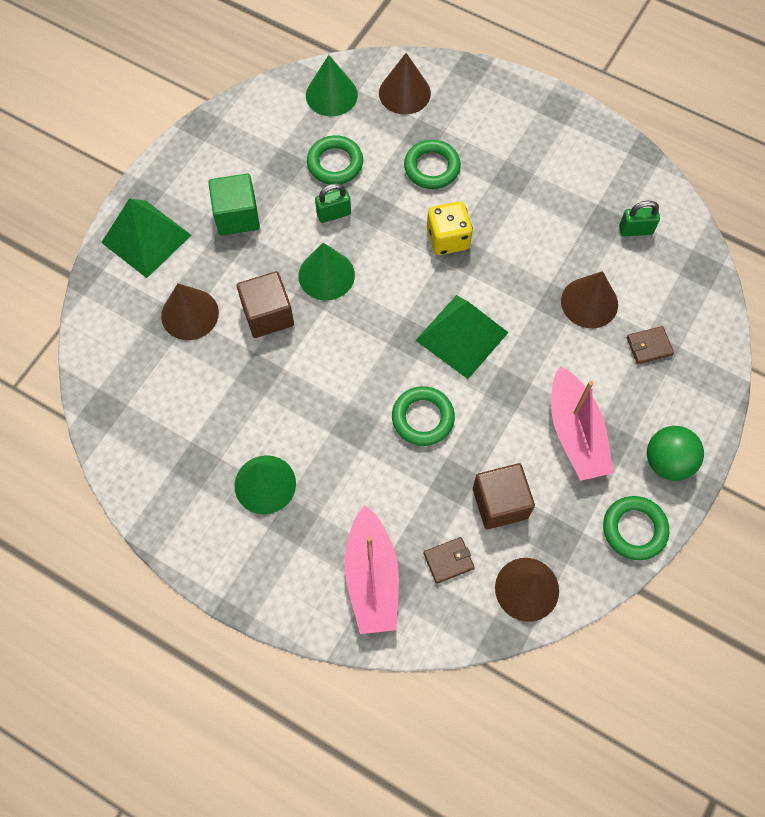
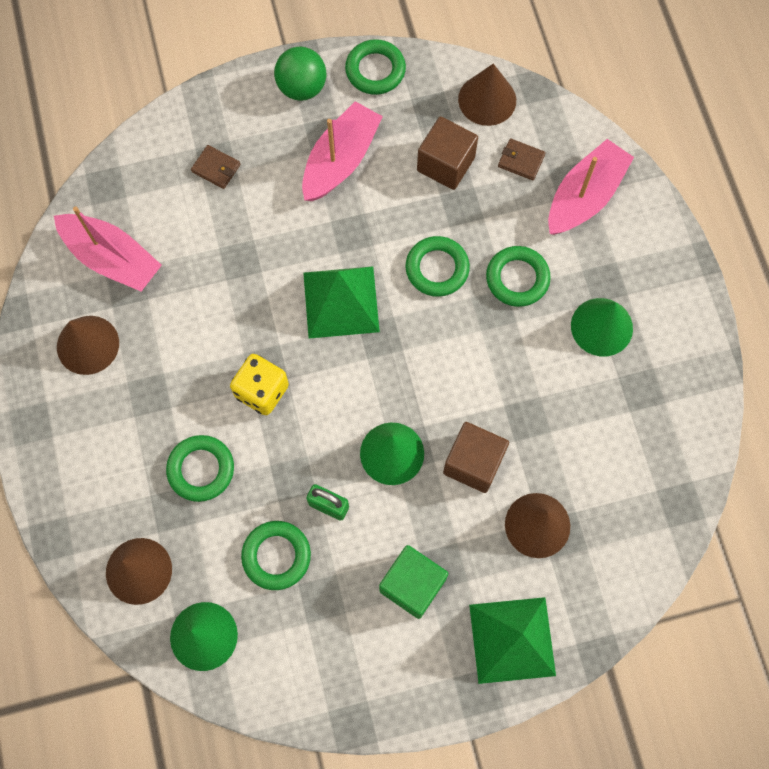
camera: 135 degrees left, 5 degrees up
brown cone [561,271,618,328] -> brown cone moved to [57,316,119,375]
green padlock [619,201,660,236] -> pink boat [54,207,162,292]
none -> green ring [486,246,551,307]

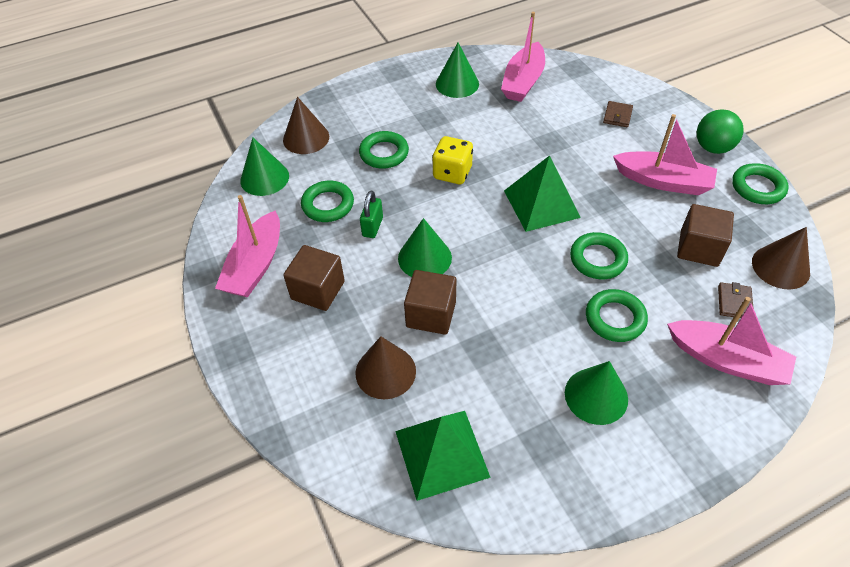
camera: 80 degrees right, 20 degrees down
brown cone [57,316,119,375] -> green cone [436,43,479,98]
green cube [379,545,448,619] -> brown cube [283,245,345,311]
green pyramid [469,597,556,684] -> green pyramid moved to [395,411,491,501]
none -> pink boat [215,195,280,297]

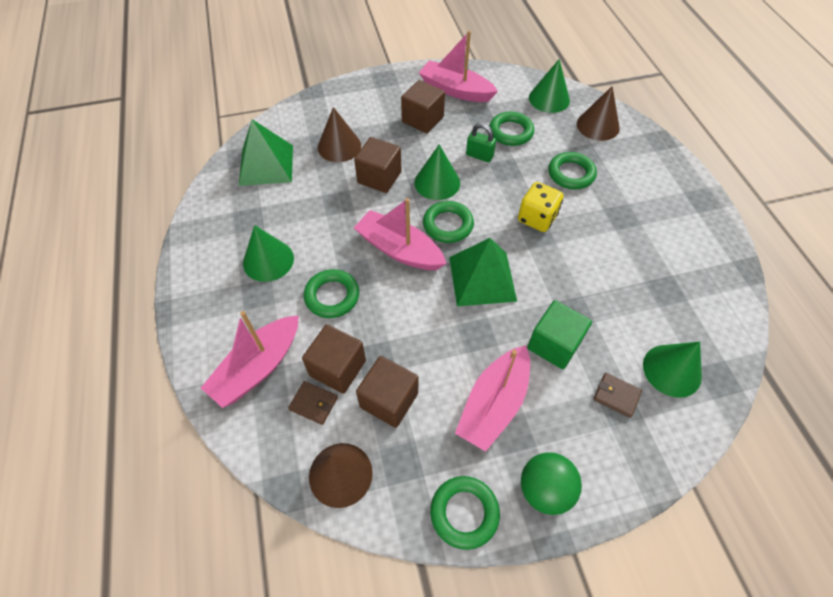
camera: 100 degrees right, 5 degrees up
green cone [436,43,479,98] -> green cone moved to [643,342,702,398]
pink boat [501,12,545,102] -> pink boat moved to [354,198,447,270]
green ring [570,232,628,279] -> green ring moved to [423,201,474,243]
none -> brown cube [302,324,366,394]
none -> green cube [527,300,592,369]

